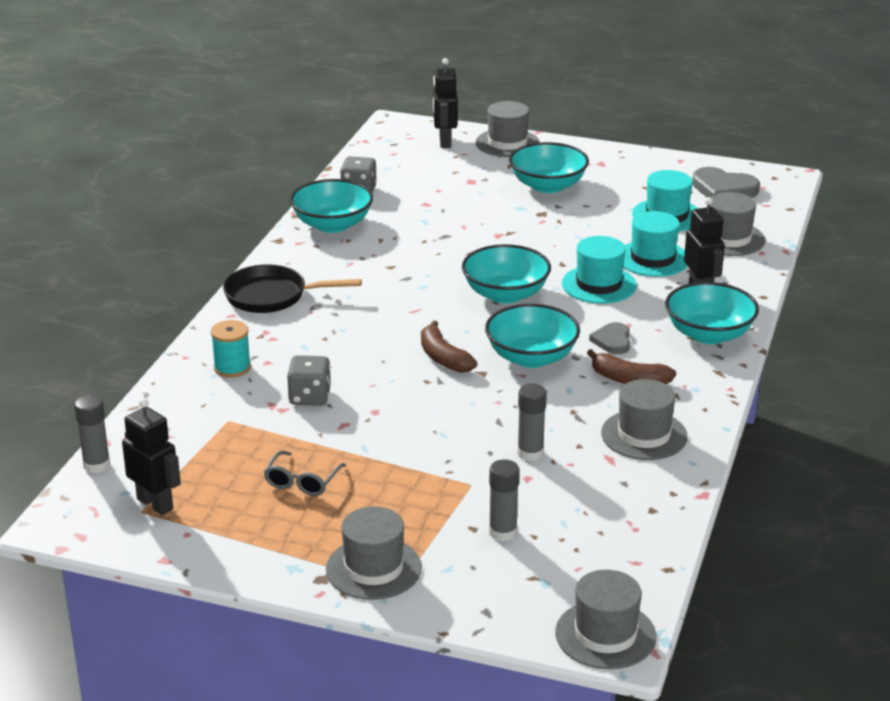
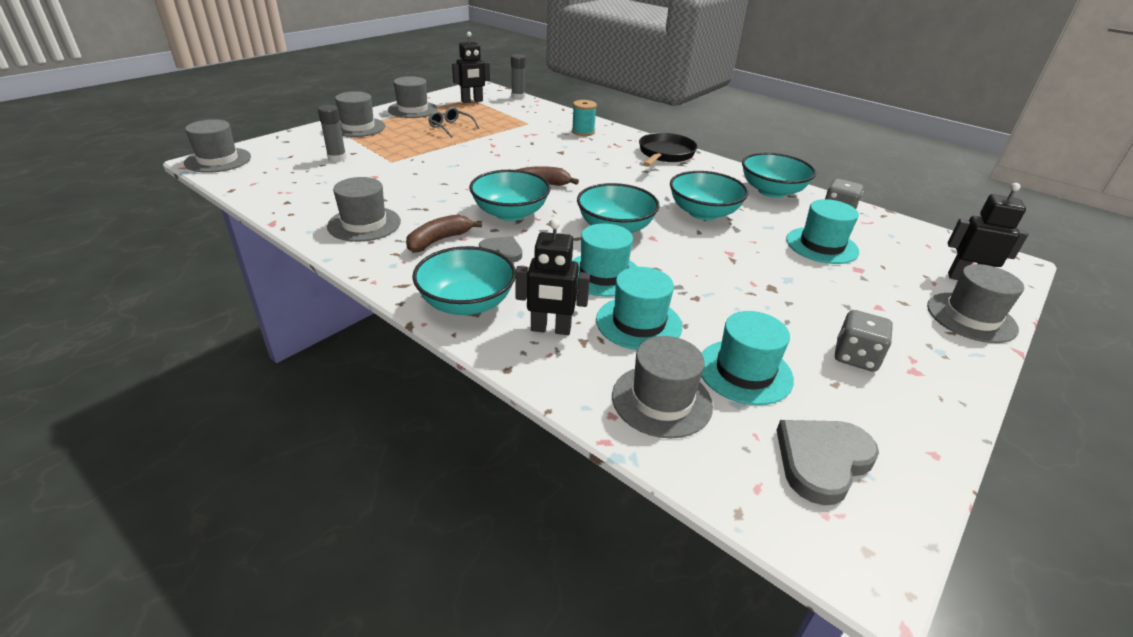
camera: 110 degrees right, 5 degrees up
grey dice [287,355,331,406] -> grey dice moved to [835,310,893,372]
turquoise bowl [509,142,589,193] -> turquoise bowl moved to [670,171,749,220]
grey glue stick [517,384,547,461] -> none
none -> grey hat [388,76,438,118]
none -> turquoise hat [786,199,859,264]

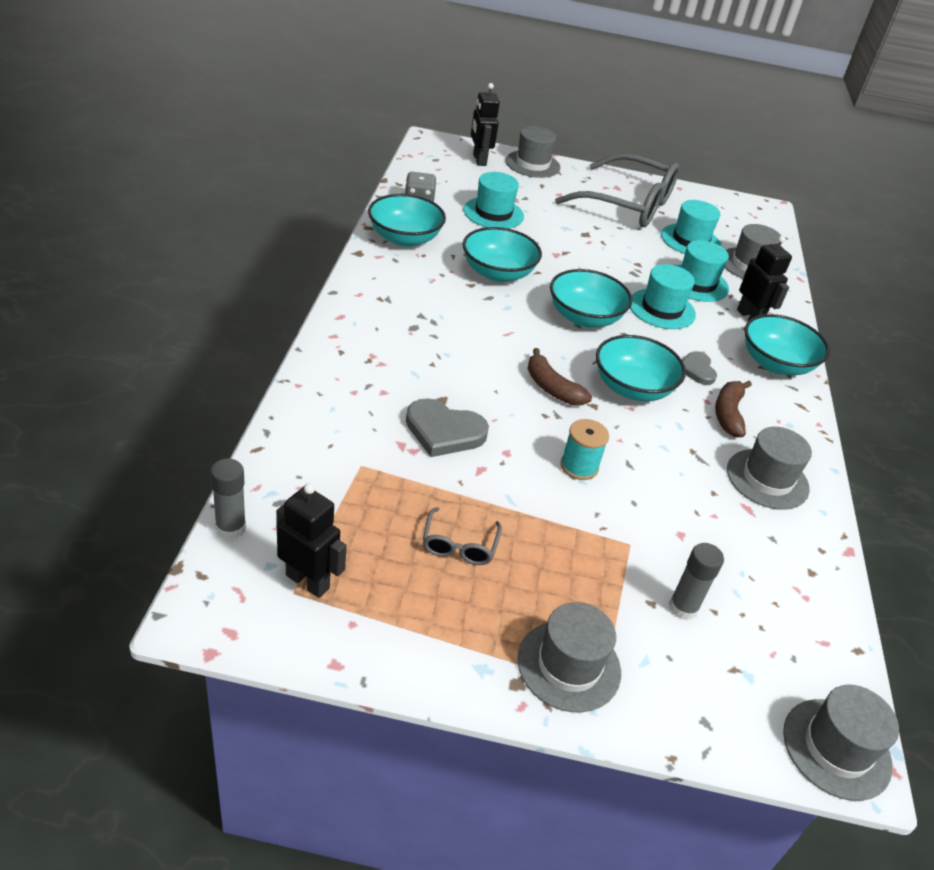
camera: 125 degrees left, 5 degrees up
grey hat [388,76,438,118] -> none
brown banana [406,214,482,253] -> brown banana turned 90 degrees clockwise [715,381,752,437]
turquoise spool [572,100,597,136] -> turquoise spool moved to [560,419,609,480]
black pan [639,133,698,167] -> none
grey heart [777,420,879,505] -> grey heart moved to [406,398,489,457]
grey dice [835,310,893,372] -> grey glasses [555,153,679,227]

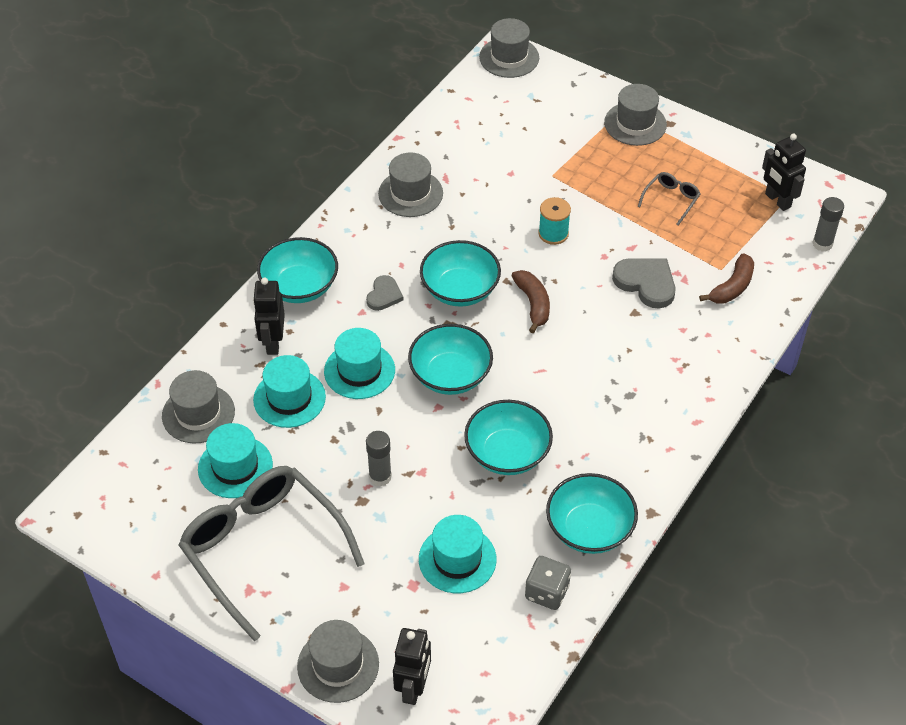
camera: 150 degrees left, 10 degrees up
grey glue stick [669,543,724,620] -> grey glue stick moved to [366,431,392,487]
brown banana [715,381,752,437] -> brown banana moved to [699,253,754,304]

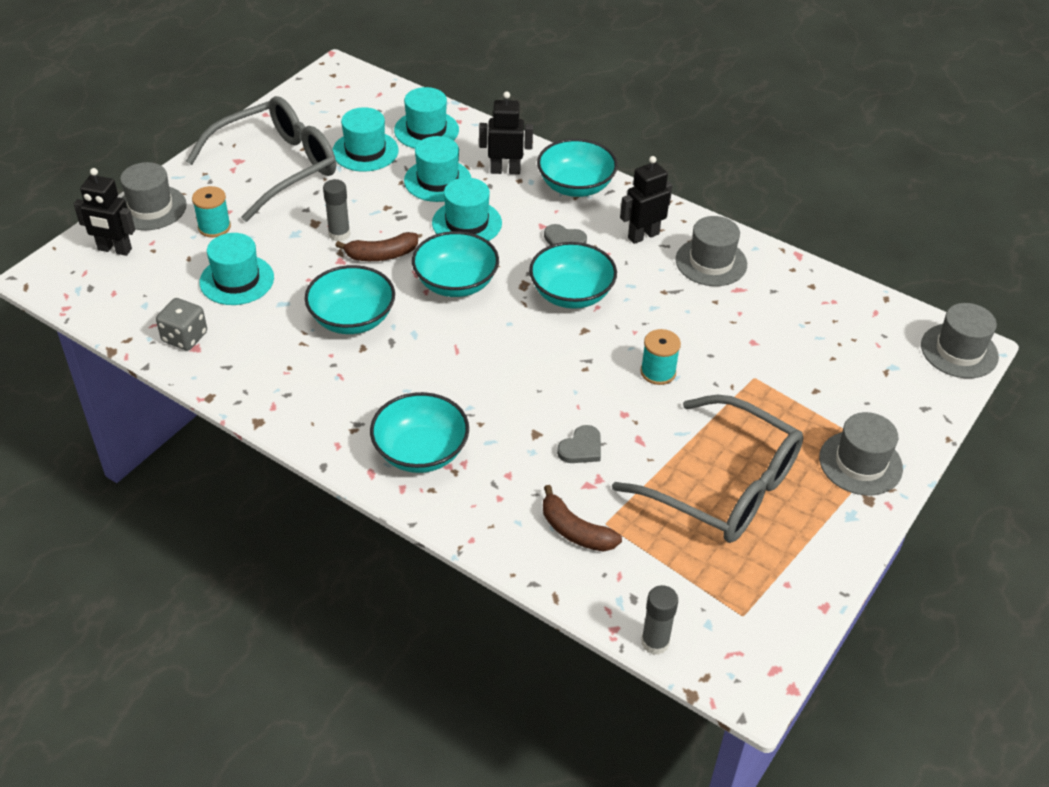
camera: 90 degrees right, 5 degrees down
grey hat [162,370,235,444] -> turquoise hat [394,87,459,149]
brown banana [511,270,550,333] -> brown banana moved to [335,232,418,261]
turquoise bowl [546,473,638,554] -> turquoise bowl moved to [370,392,469,473]
grey heart [612,258,676,309] -> grey heart [557,425,601,463], size x0.62
grey glasses [638,172,700,226] -> grey glasses [612,395,804,543], size x2.42
black robot [762,134,806,211] -> black robot moved to [620,156,673,244]
none -> turquoise spool [192,186,231,237]

